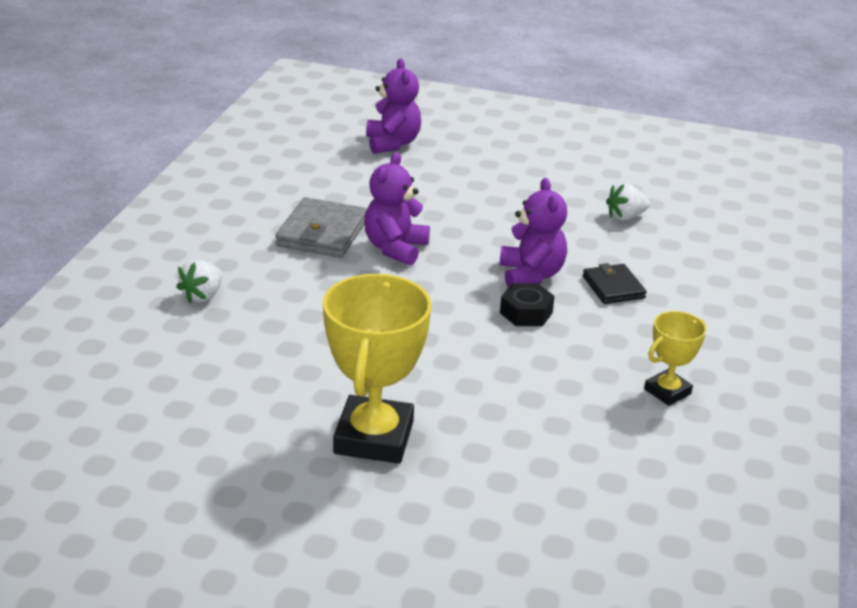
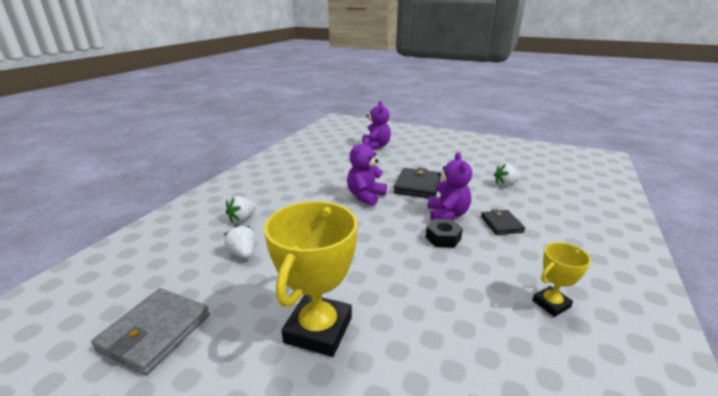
camera: 10 degrees right, 5 degrees down
grey wallet [275,197,367,258] -> grey wallet moved to [91,288,210,375]
none -> white strawberry [224,225,255,258]
none -> black wallet [394,167,441,198]

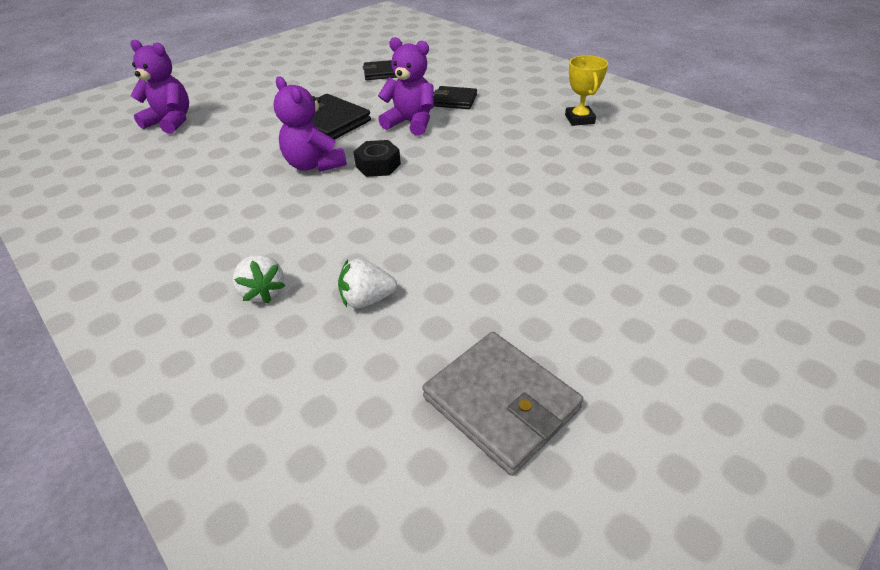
camera: 65 degrees left, 15 degrees up
yellow trophy [264,201,357,357] -> none
black nut [425,219,463,248] -> black nut moved to [353,140,401,177]
white strawberry [494,164,521,186] -> black wallet [363,60,397,80]

